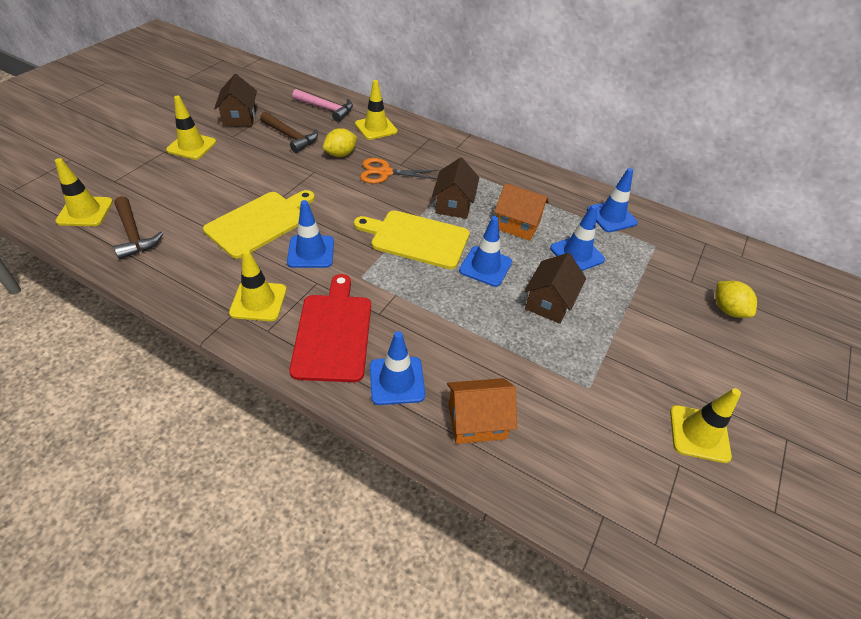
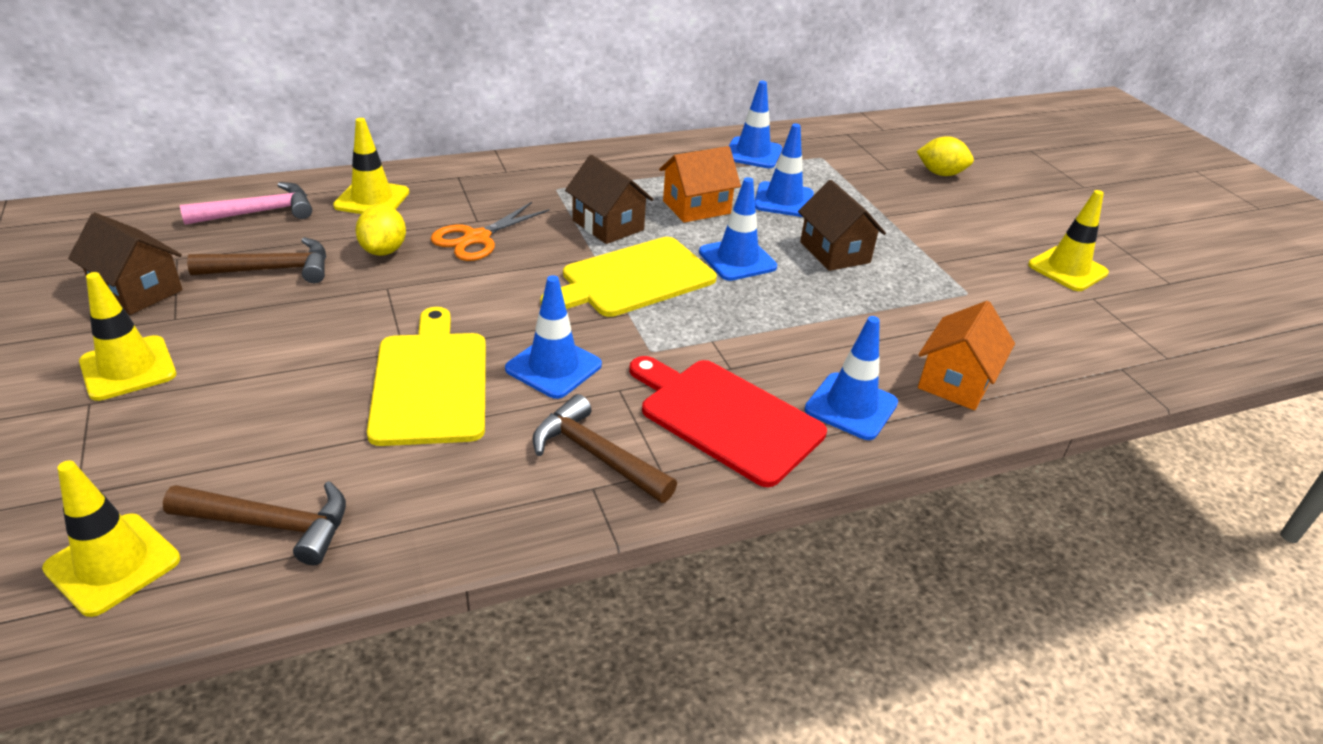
camera: 50 degrees left, 10 degrees down
yellow traffic cone [229,249,287,321] -> brown hammer [532,394,677,503]

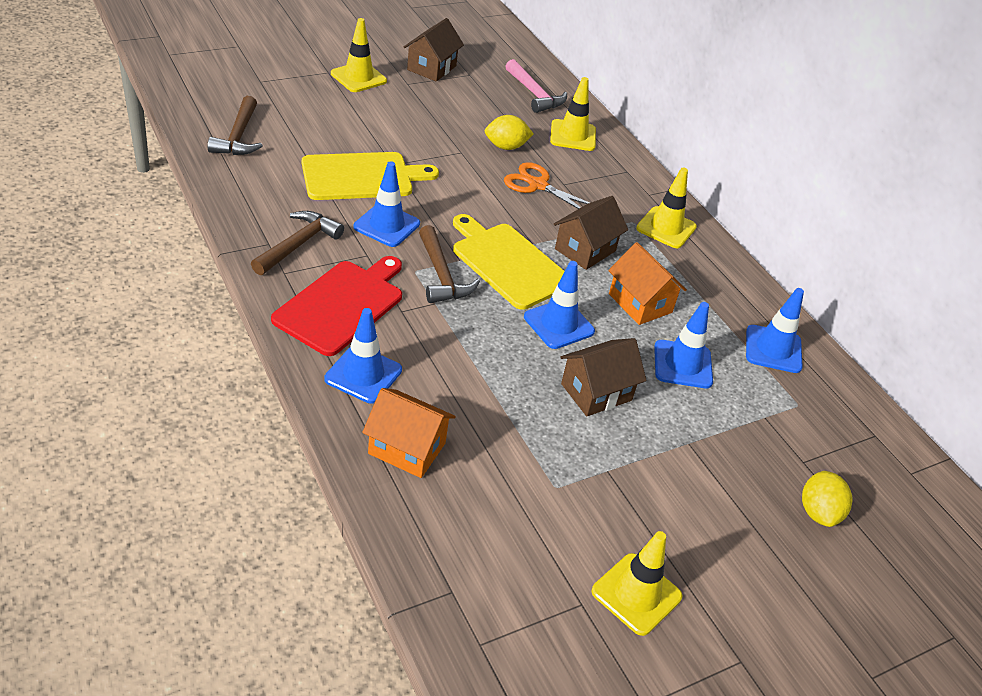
camera: 80 degrees right, 5 degrees up
yellow traffic cone [42,460,180,617] -> yellow traffic cone moved to [636,168,697,248]
brown hammer [187,237,326,283] -> brown hammer moved to [419,225,480,303]

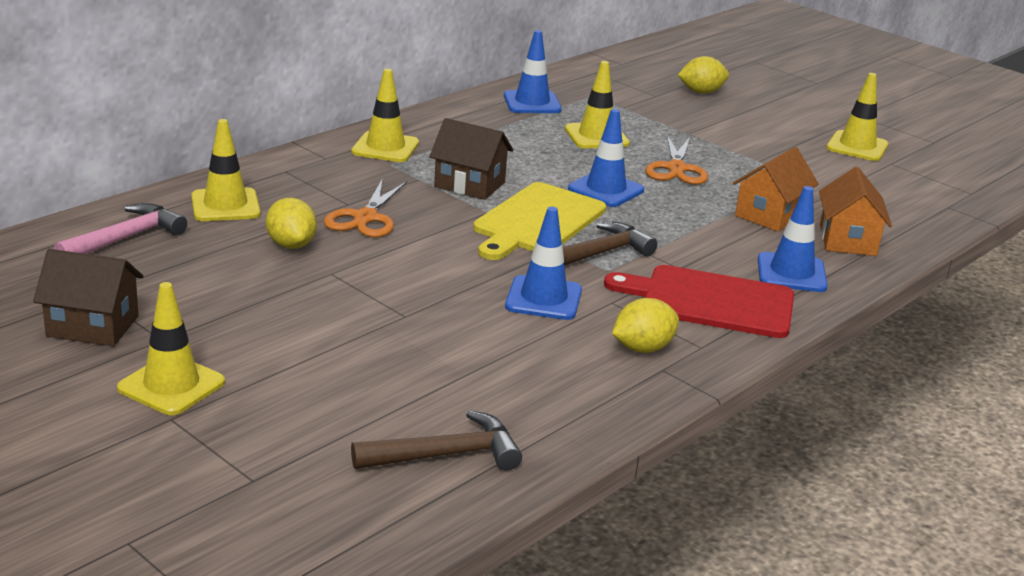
camera: 105 degrees left, 15 degrees down
brown hammer [251,211,344,275] -> yellow lemon [612,298,679,353]
yellow cutting board [302,152,439,200] -> none
brown house [561,338,647,416] -> orange scissors [645,135,708,185]
orange house [608,242,687,325] -> orange house moved to [733,147,819,231]
blue traffic cone [654,302,713,388] -> yellow traffic cone [565,61,630,148]

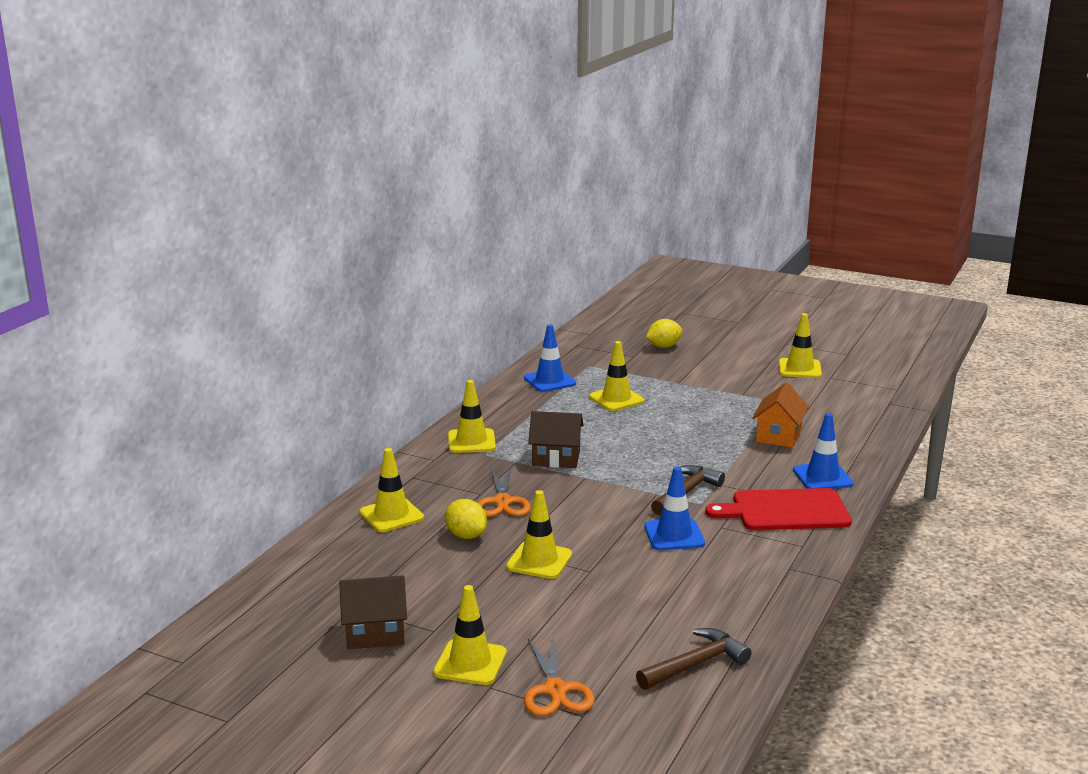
camera: 15 degrees left, 5 degrees down
pink hammer [54,203,187,254] -> none
yellow cutting board [473,182,606,260] -> none
blue traffic cone [568,109,644,207] -> none
yellow lemon [612,298,679,353] -> none
orange scissors [645,135,708,185] -> orange scissors moved to [524,637,595,716]
orange house [819,167,892,256] -> none
none -> yellow traffic cone [506,490,572,579]

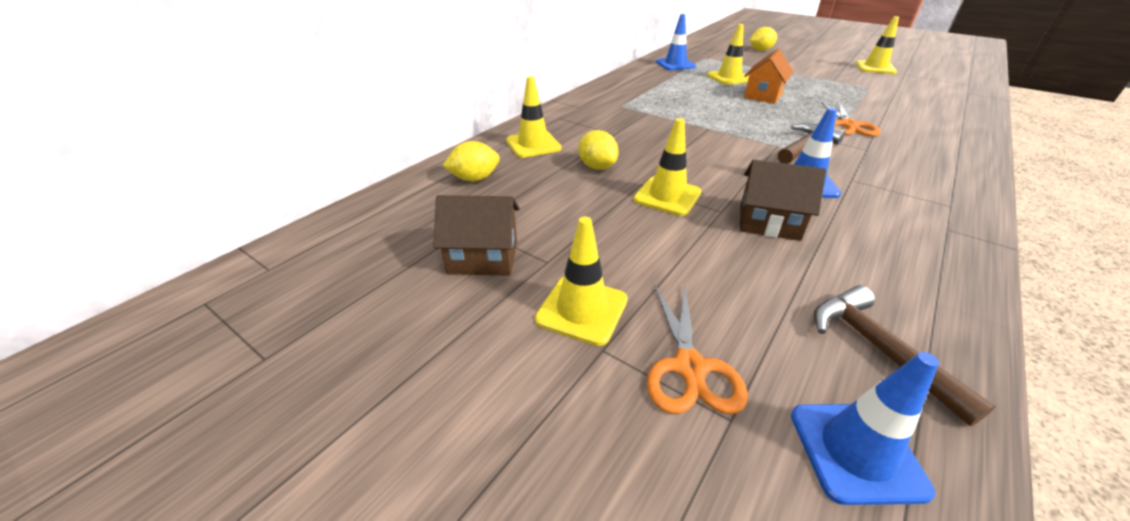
camera: 10 degrees right, 15 degrees up
yellow traffic cone [448,380,496,453] -> none
orange scissors [477,467,531,517] -> orange scissors moved to [821,102,881,136]
brown house [528,411,584,468] -> brown house moved to [740,160,826,241]
brown hammer [636,628,751,690] -> brown hammer turned 90 degrees counterclockwise [814,285,996,426]
red cutting board [705,488,852,530] -> none
orange house [752,382,809,448] -> orange house moved to [744,49,794,104]
blue traffic cone [793,413,854,489] -> blue traffic cone moved to [791,352,939,505]
none -> yellow lemon [443,141,500,181]

